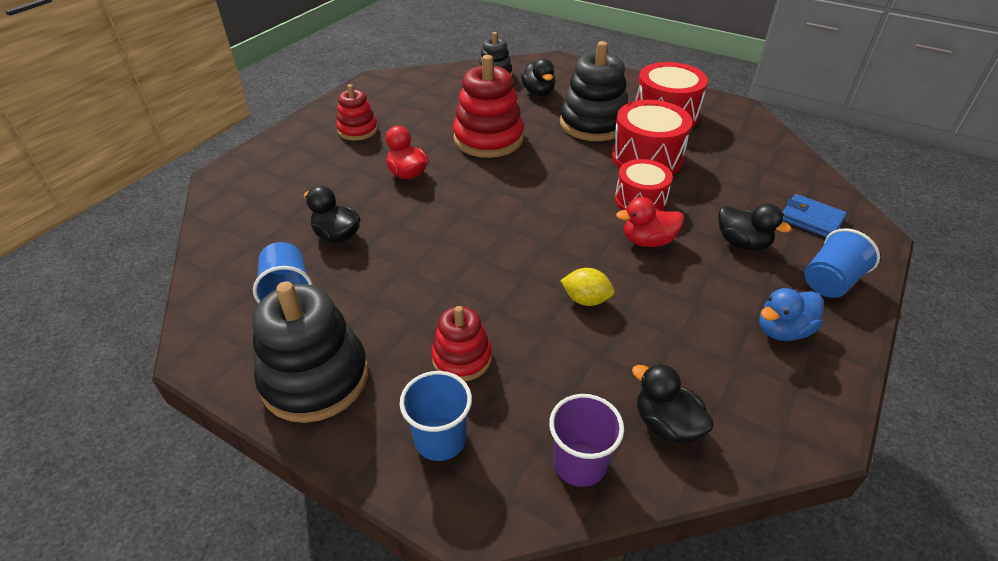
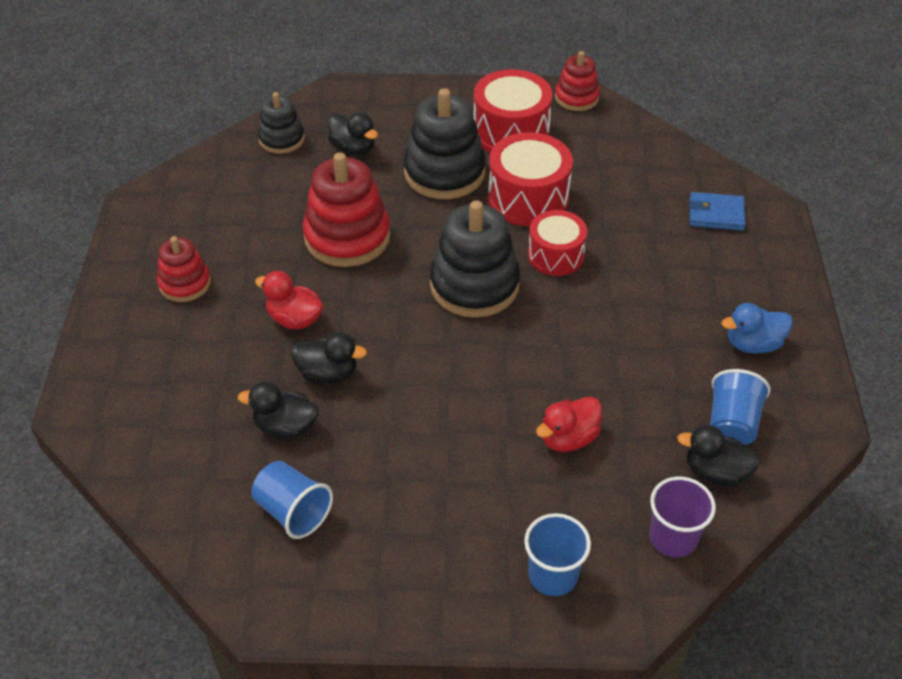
camera: 30 degrees left, 5 degrees up
black stacking toy [252,281,368,423] -> black stacking toy moved to [430,200,520,318]
red stacking toy [431,306,492,381] -> red stacking toy moved to [555,51,600,111]
yellow lemon [560,268,615,306] -> none
red duck [616,197,684,247] -> red duck moved to [536,397,602,452]
black duck [718,203,792,251] -> black duck moved to [291,332,367,384]
blue duck [759,288,824,341] -> blue duck turned 45 degrees clockwise [721,303,793,354]
blue cup [804,228,880,298] -> blue cup moved to [710,369,771,445]

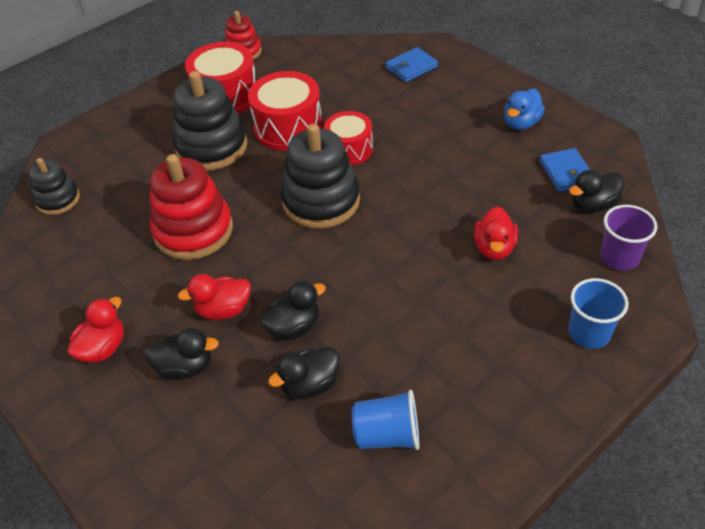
camera: 40 degrees left, 0 degrees up
red stacking toy [157,236,211,302] -> red duck [68,297,124,363]
black duck [328,112,378,156] -> black duck moved to [144,328,219,380]
blue cup [710,369,771,445] -> blue wallet [540,148,590,192]

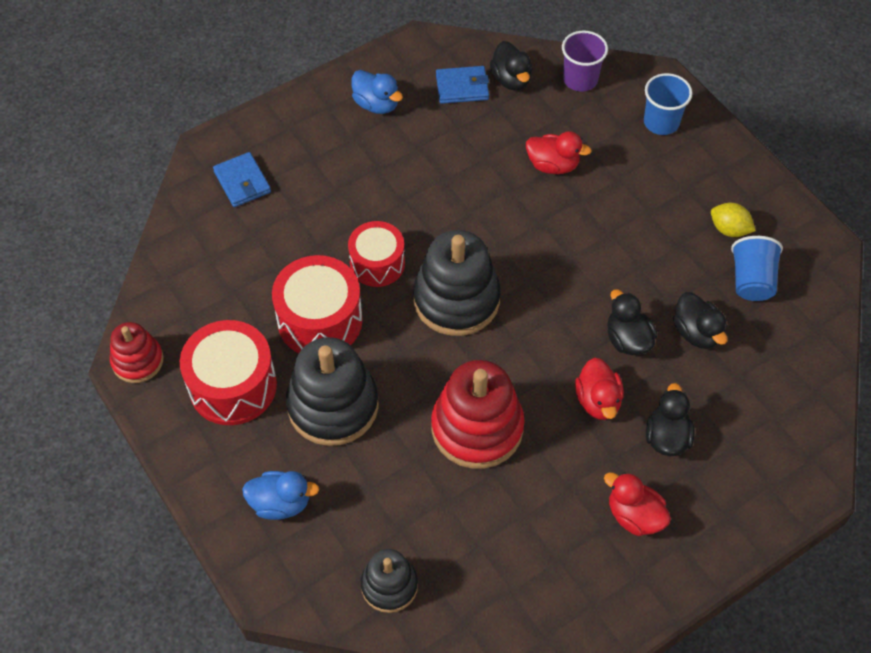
camera: 85 degrees left, 10 degrees up
none -> blue duck [242,471,319,520]
none -> yellow lemon [711,203,756,237]

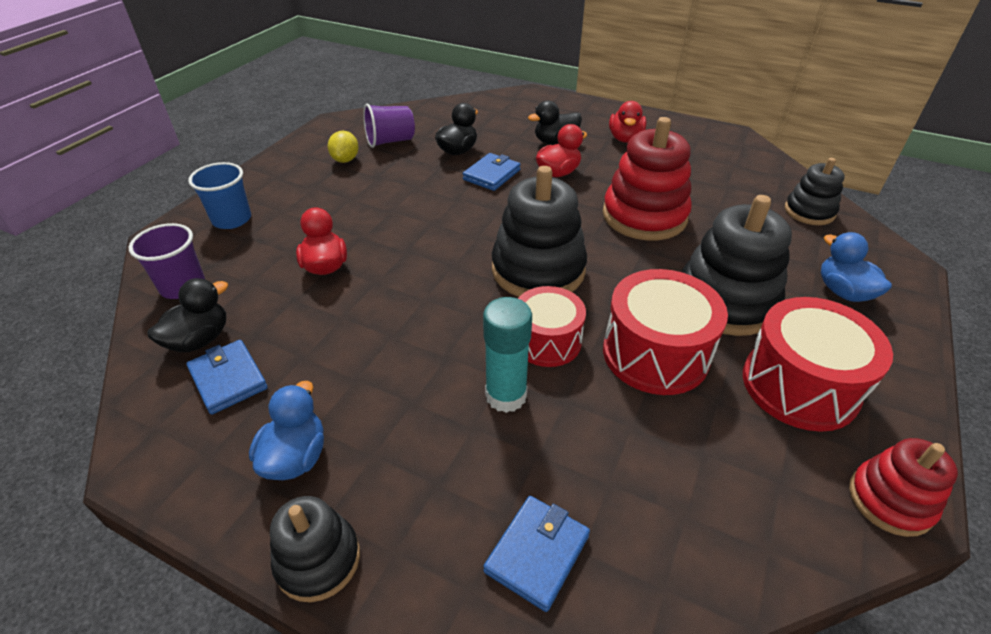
camera: 120 degrees left, 15 degrees down
black duck [607,289,657,355] -> blue wallet [463,153,521,191]
blue cup [731,236,783,301] -> purple cup [363,104,415,148]
none -> black stacking toy [270,496,360,602]
none -> turquoise glue stick [483,297,532,413]

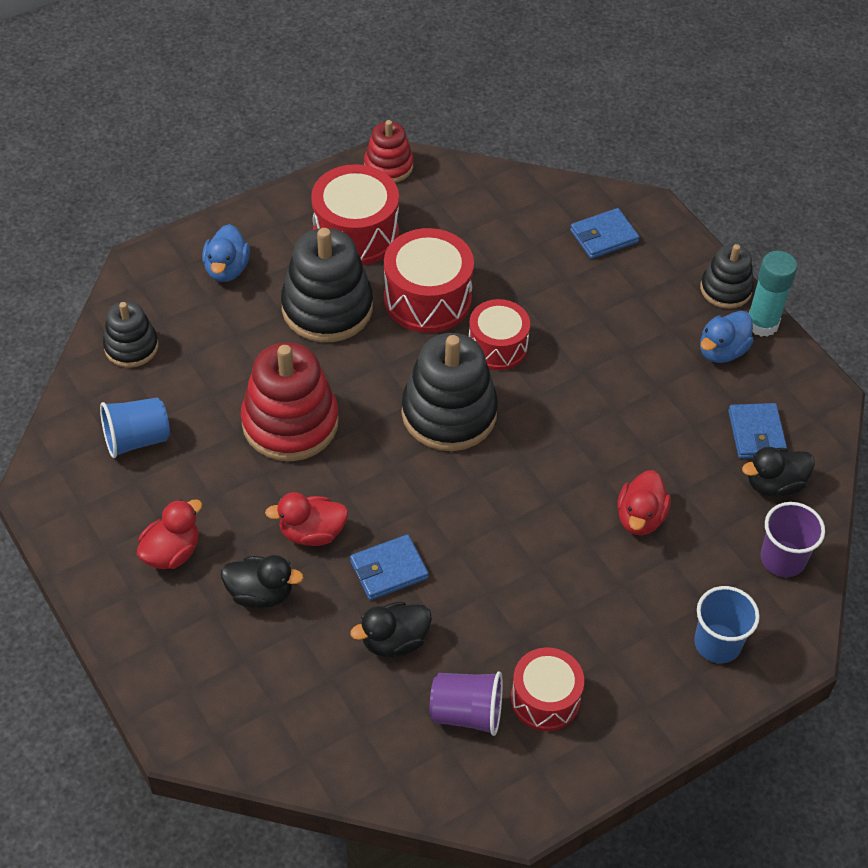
camera: 150 degrees left, 10 degrees up
yellow lemon [328,131,359,163] -> red drum [511,647,584,731]
turquoise glue stick [483,297,532,413] -> turquoise glue stick moved to [749,251,797,337]
none -> blue cup [100,398,170,458]

